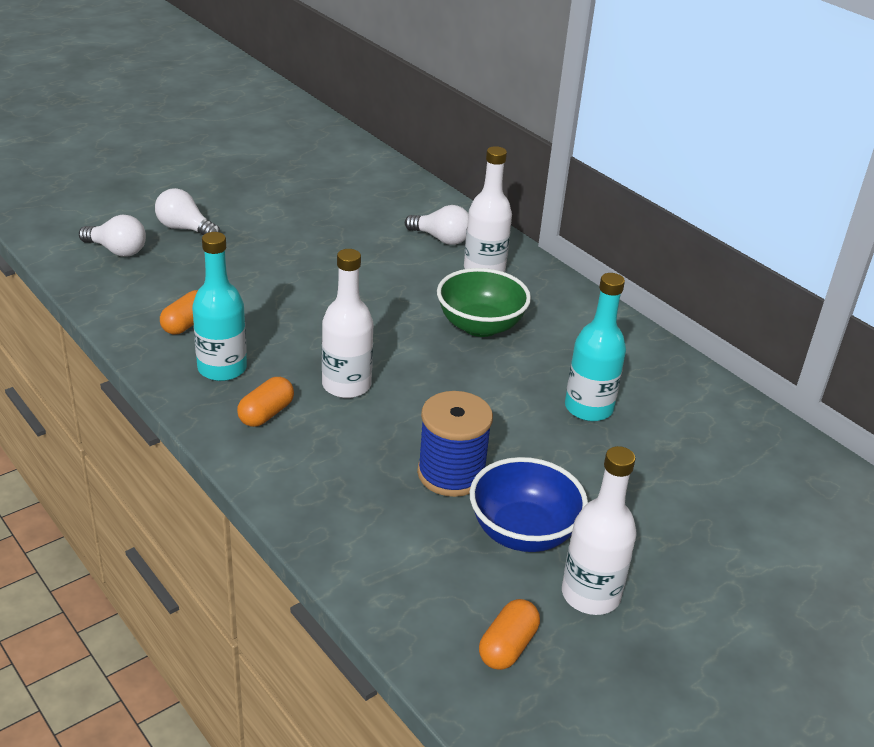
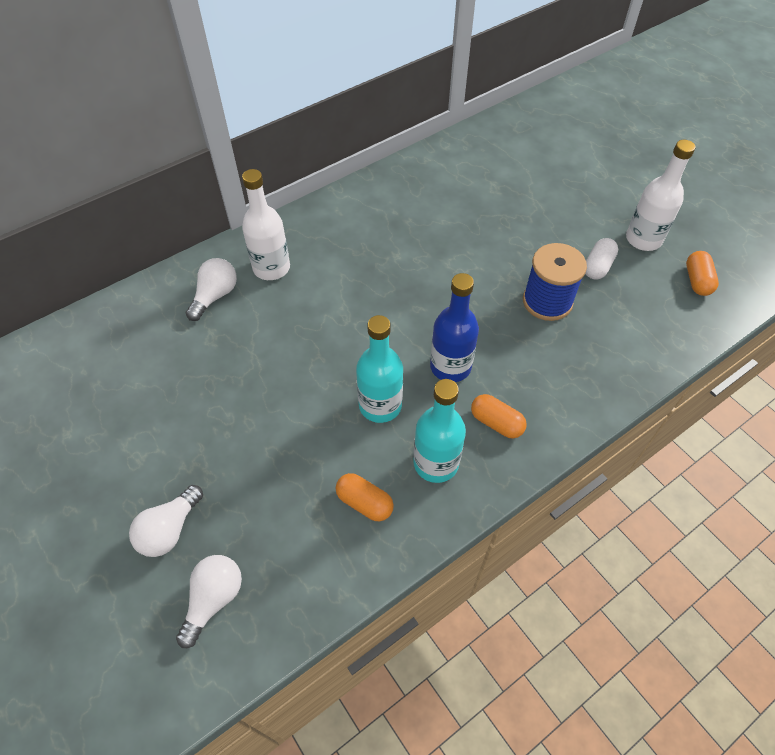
camera: 85 degrees left, 20 degrees up
white bottle [322,249,373,398] -> blue bottle [430,273,479,382]
green bowl [437,268,531,337] -> none
blue bowl [470,457,588,552] -> white capsule [585,238,618,279]
orange capsule [479,599,540,670] -> orange capsule turned 60 degrees clockwise [686,251,719,296]
turquoise bottle [565,273,626,421] -> turquoise bottle moved to [356,315,403,423]

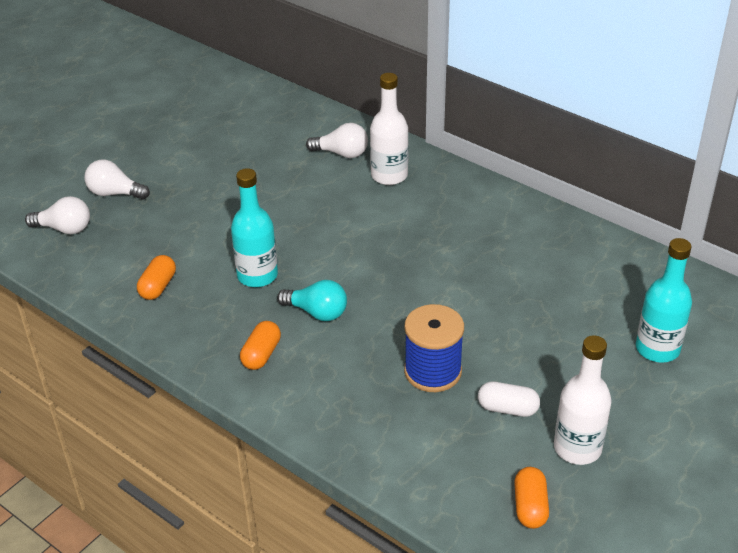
camera: 75 degrees right, 15 degrees down
turquoise bottle [413,379,466,483] -> turquoise bottle moved to [636,238,692,363]
blue bottle [430,273,479,382] -> turquoise light bulb [277,280,347,321]
orange capsule [686,251,719,296] -> orange capsule turned 75 degrees counterclockwise [514,467,549,529]

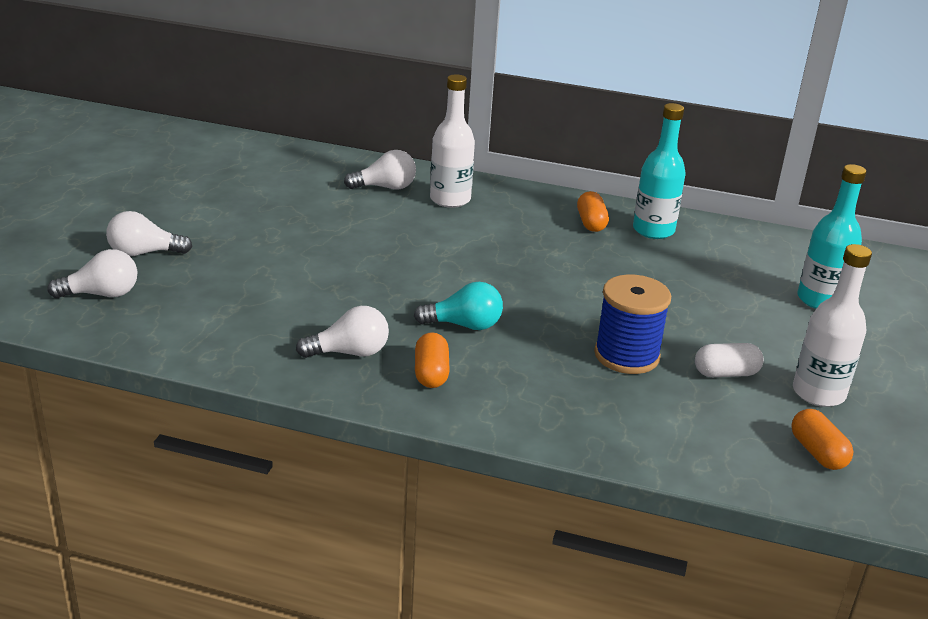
camera: 25 degrees left, 10 degrees down
orange capsule [137,255,176,300] -> orange capsule moved to [577,191,609,232]
turquoise bottle [231,168,278,287] -> turquoise bottle moved to [633,103,686,239]
none -> white light bulb [296,306,389,358]

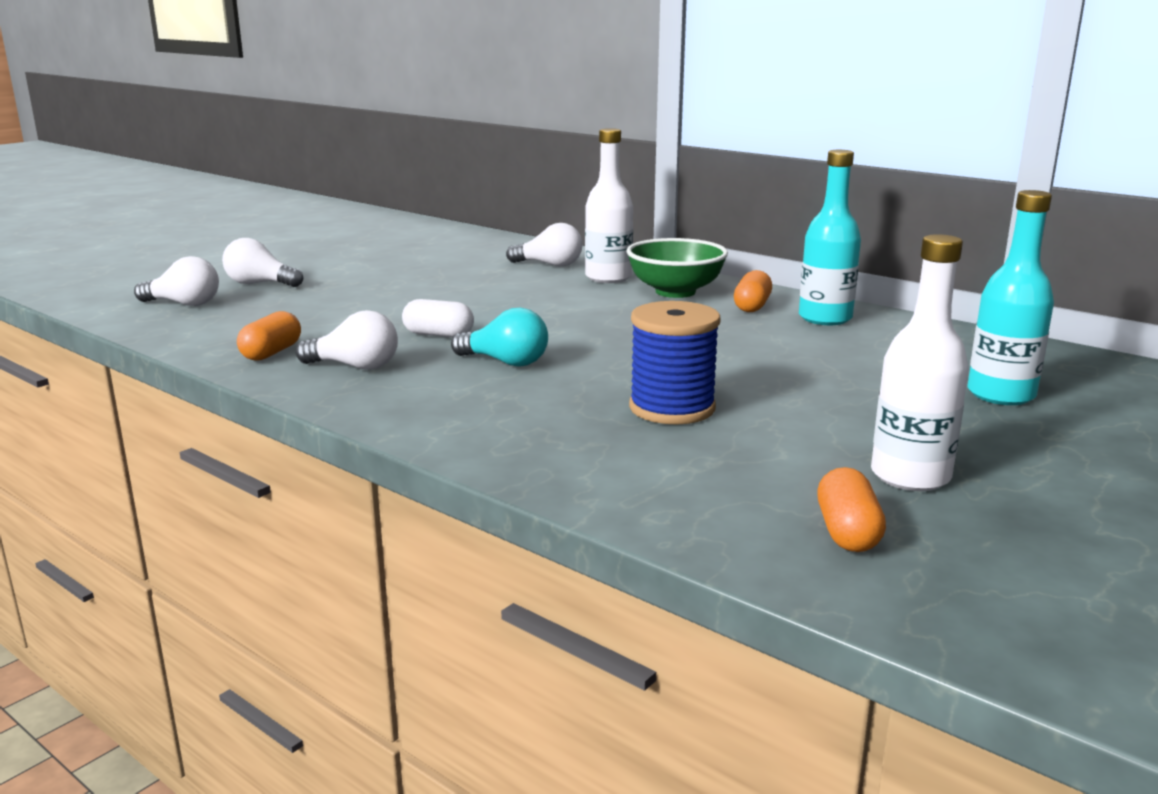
camera: 25 degrees right, 10 degrees down
orange capsule [415,332,450,388] -> orange capsule moved to [237,311,301,361]
white capsule [695,343,764,377] -> white capsule moved to [402,299,474,337]
none -> green bowl [627,238,728,298]

